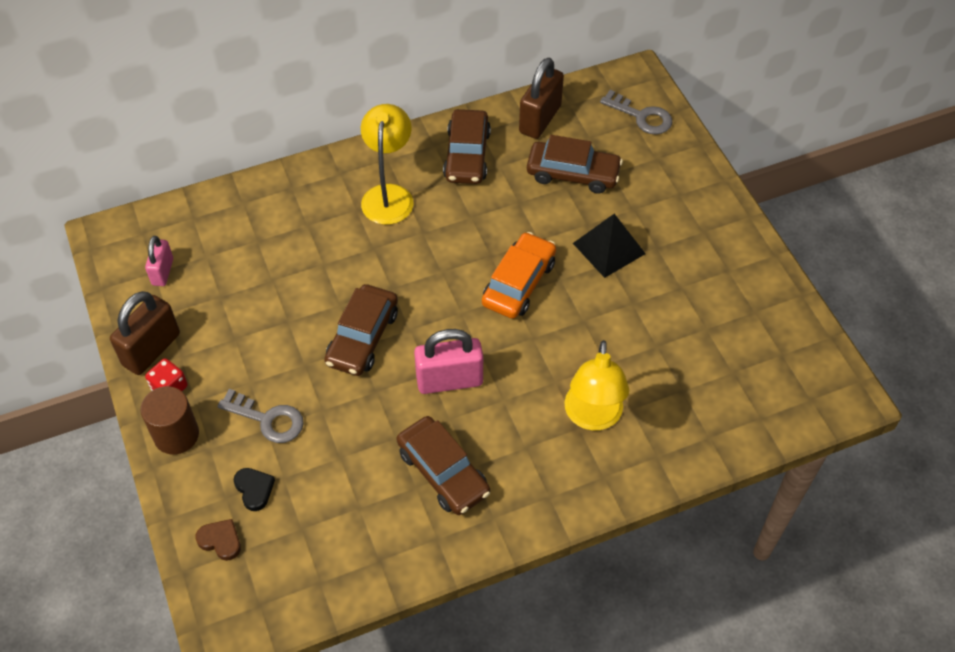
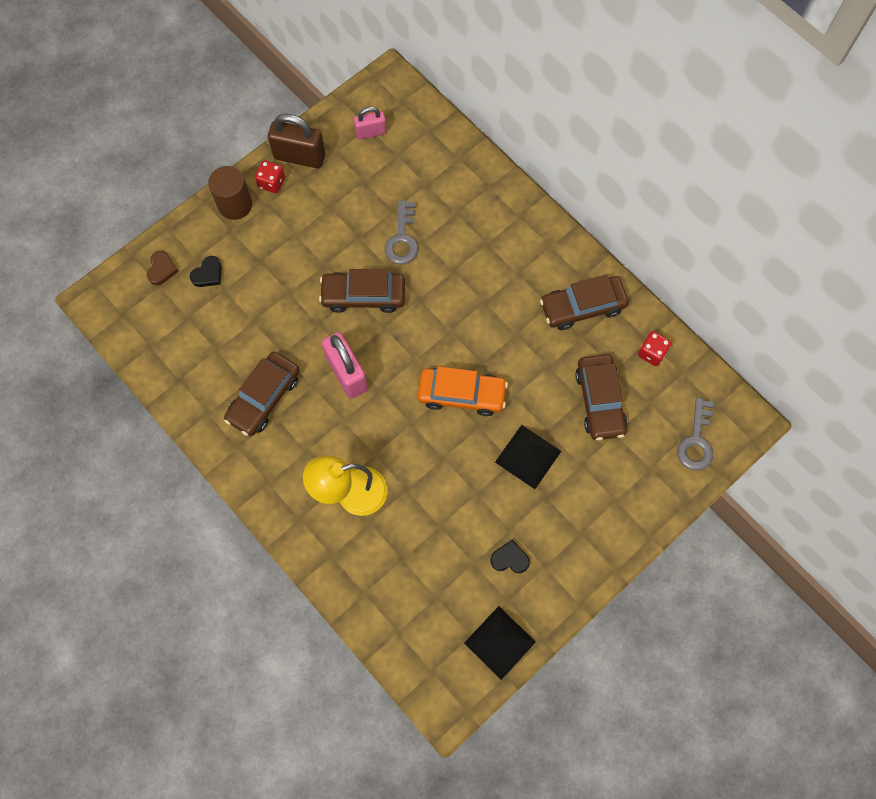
camera: 70 degrees right, 15 degrees up
grey key [218,389,304,443] -> grey key moved to [385,200,418,264]
yellow lamp [361,104,413,225] -> none
brown padlock [519,58,564,139] -> red dice [638,331,672,366]
none -> black pyramid [464,606,536,680]
none -> black heart [490,540,530,573]

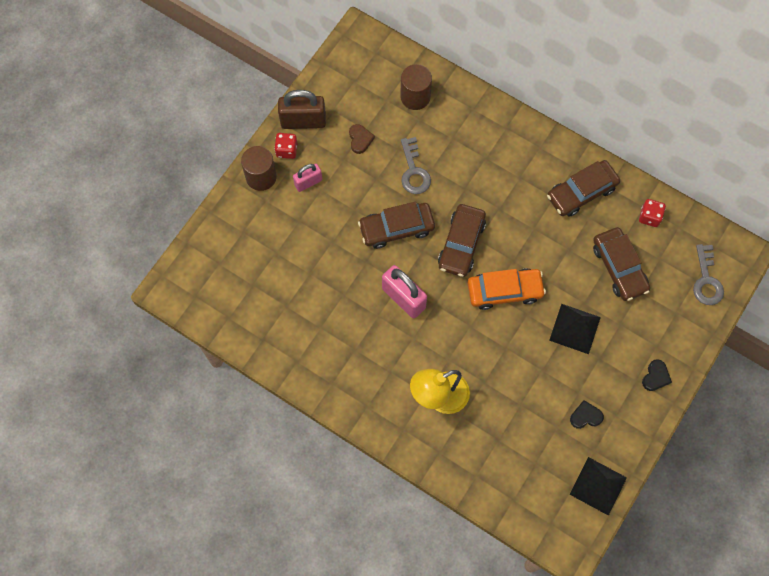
camera: 15 degrees left, 0 degrees up
brown heart [147,251,179,285] -> brown heart moved to [349,124,375,154]
black heart [190,256,222,287] -> black heart moved to [642,359,672,391]
brown car [224,352,300,436] -> brown car moved to [438,204,486,277]
pink padlock [354,107,386,140] -> pink padlock moved to [293,164,322,192]
none -> brown cylinder [400,64,432,110]

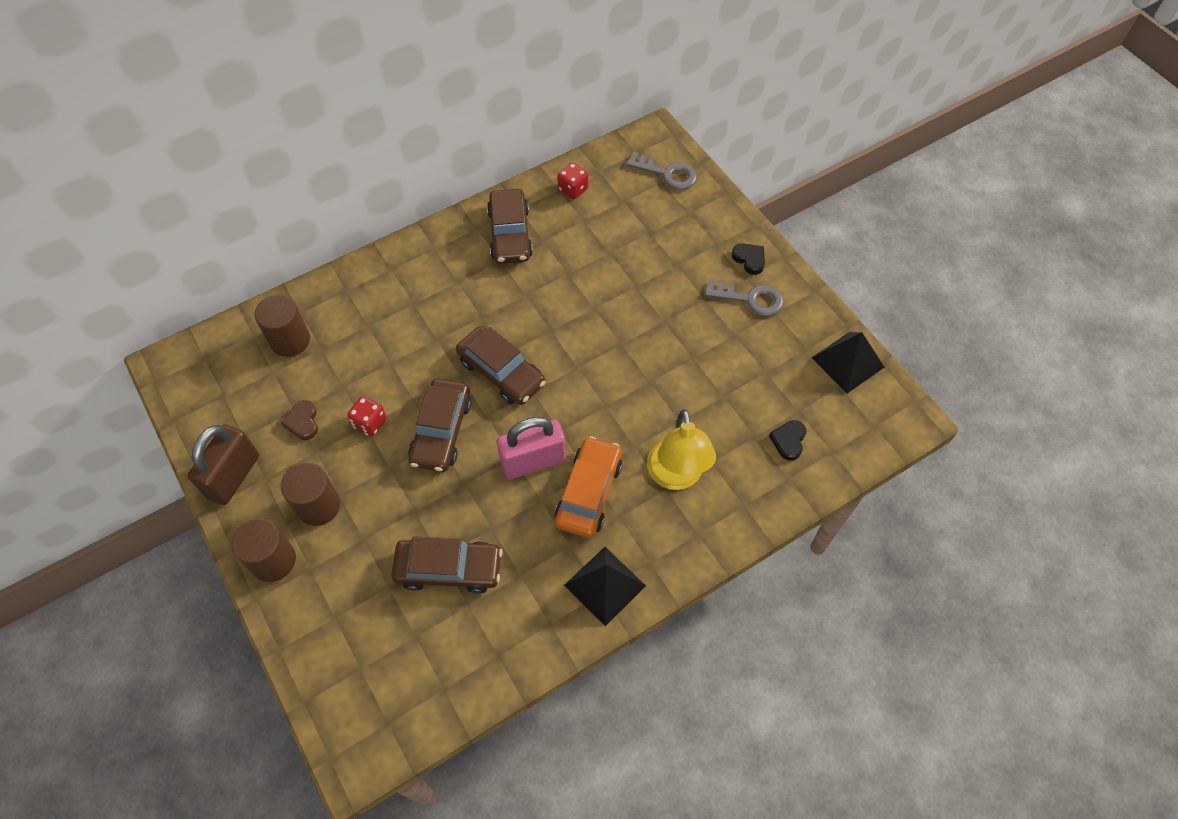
camera: 65 degrees left, 10 degrees down
red dice [274,133,297,159] -> red dice moved to [347,396,387,437]
pink padlock [293,164,322,192] -> brown cylinder [281,462,341,526]
brown heart [349,124,375,154] -> brown heart turned 120 degrees counterclockwise [281,400,318,440]
grey key [401,137,431,194] -> grey key moved to [705,279,784,316]
orange car [468,269,546,310] -> orange car moved to [555,436,622,538]
black pyramid [549,304,601,354] -> black pyramid moved to [564,547,646,626]
black heart [570,400,604,429] -> black heart moved to [769,420,806,461]
brown car [593,227,650,301] -> brown car moved to [391,536,503,594]

